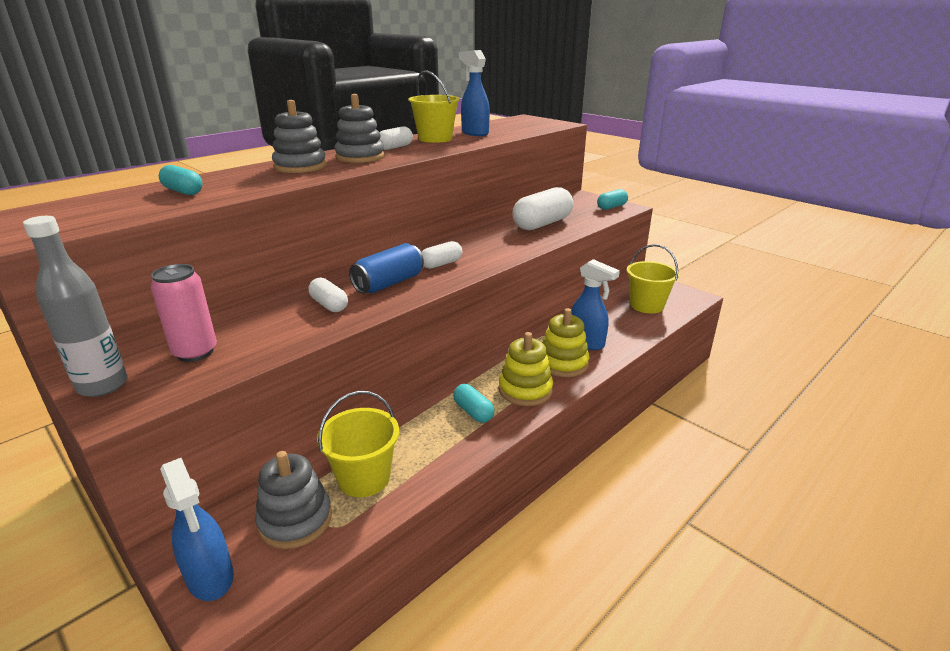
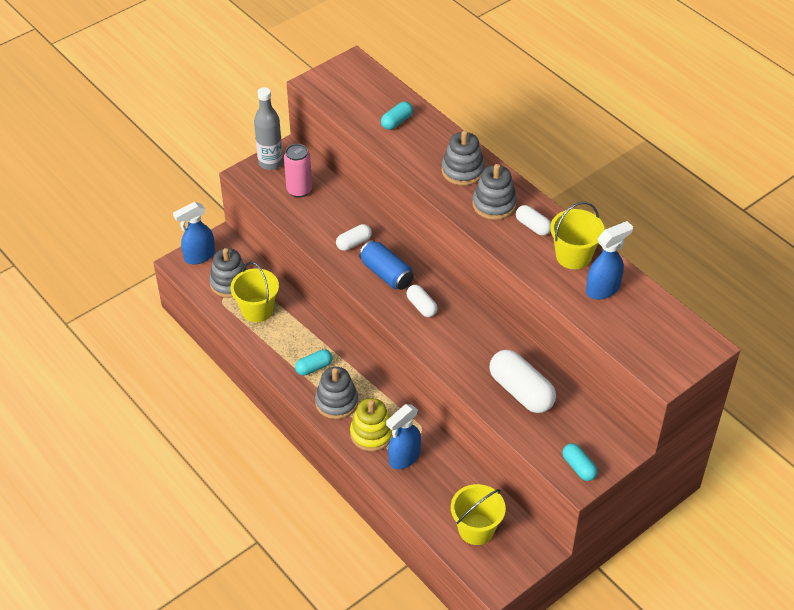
camera: 95 degrees right, 20 degrees up
yellow stacking toy [499,332,553,406] -> grey stacking toy [315,367,358,419]

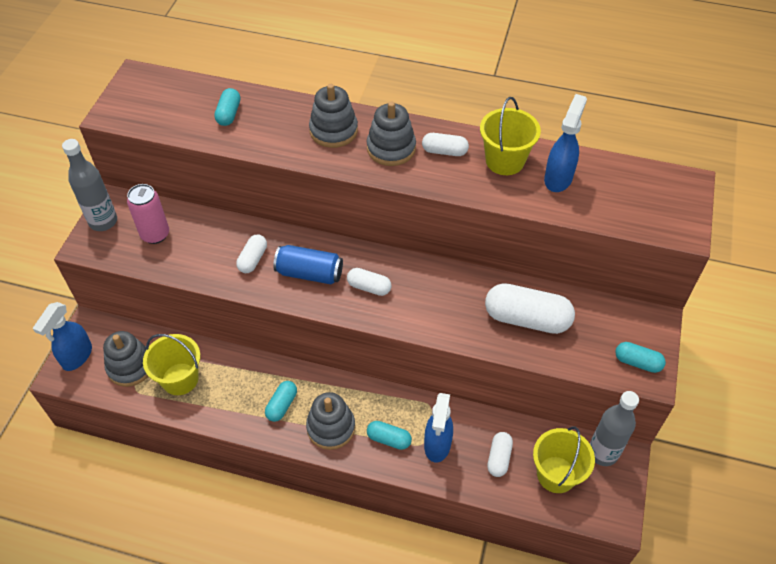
camera: 35 degrees left, 5 degrees up
yellow stacking toy [350,398,393,451] -> turquoise capsule [367,421,412,450]
none -> white capsule [487,432,513,477]
none -> grey bottle [590,391,639,466]

